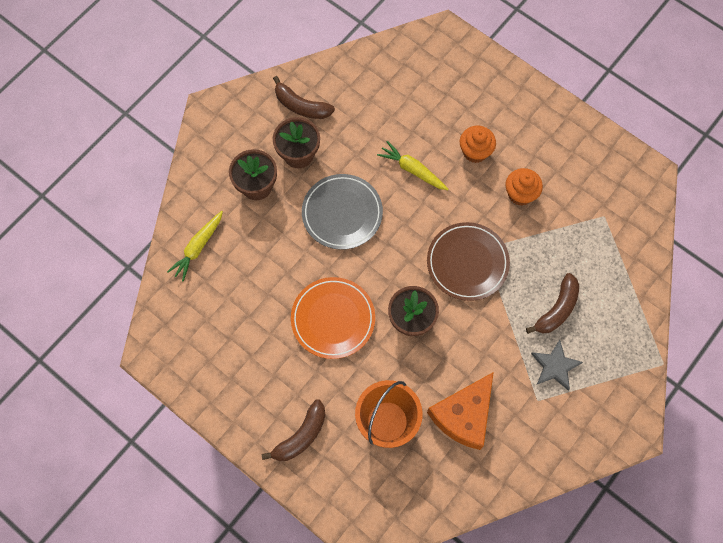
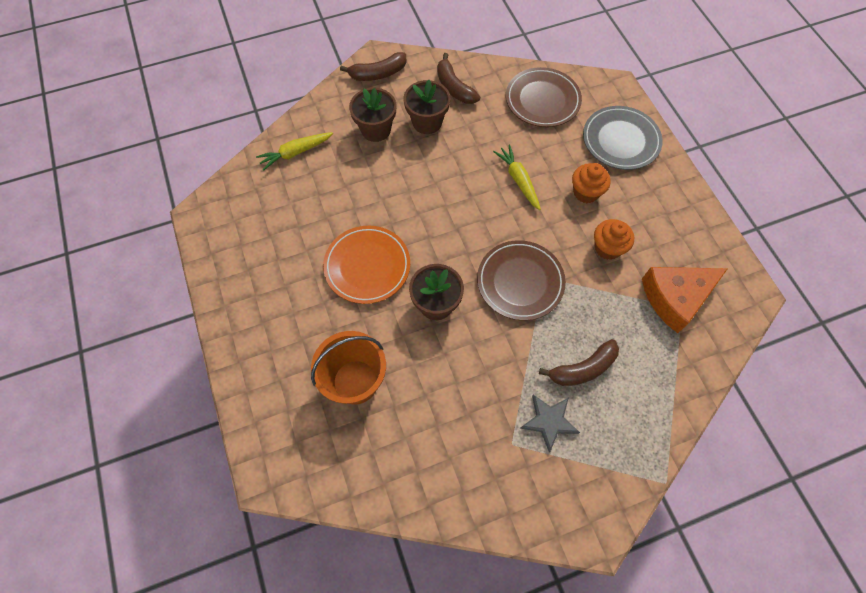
camera: 30 degrees right, 5 degrees down
brown banana [262,400,326,461] -> brown banana moved to [340,52,407,81]
grey plate [302,174,383,250] -> grey plate moved to [583,106,663,170]
orange cheese [427,372,494,450] -> orange cheese moved to [642,267,728,333]
none -> brown plate [506,67,582,127]

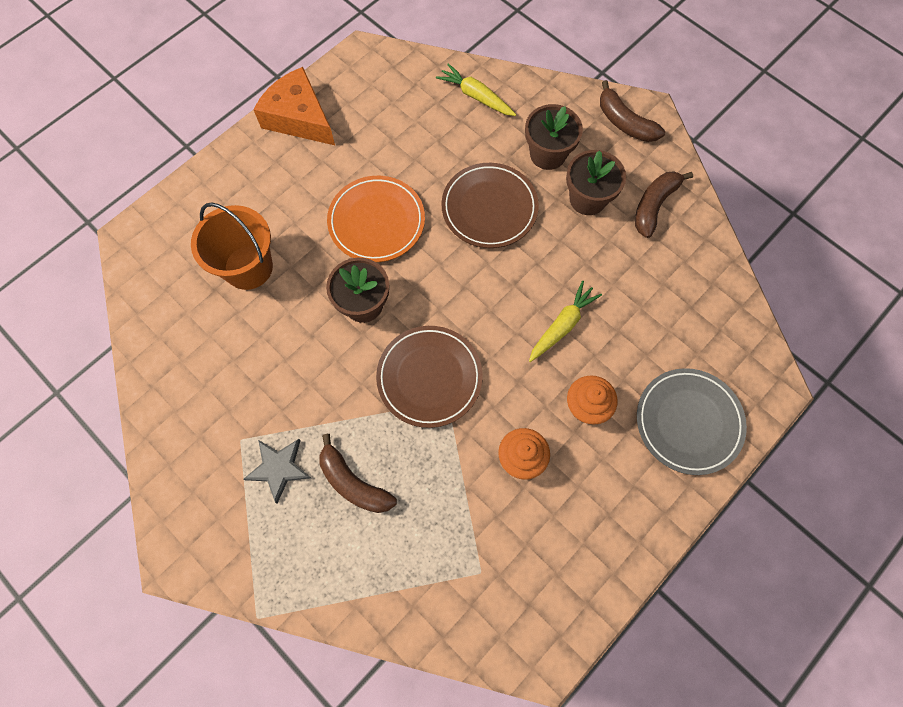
camera: 65 degrees right, 5 degrees up
brown plate [506,67,582,127] -> brown plate moved to [441,163,539,248]
orange cheese [642,267,728,333] -> orange cheese moved to [253,67,335,145]

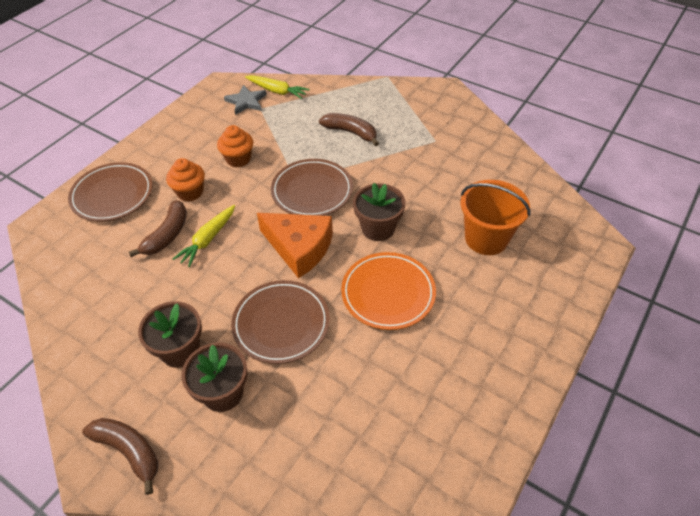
camera: 170 degrees right, 20 degrees down
grey star [244,439,311,504] -> grey star moved to [224,85,267,115]
orange cheese [253,67,335,145] -> orange cheese moved to [257,213,333,278]
yellow carrot [436,63,516,116] -> yellow carrot moved to [245,75,310,99]
brown banana [635,171,693,238] -> brown banana moved to [129,200,187,257]
grey plate [637,368,747,475] -> brown plate [68,162,153,222]

